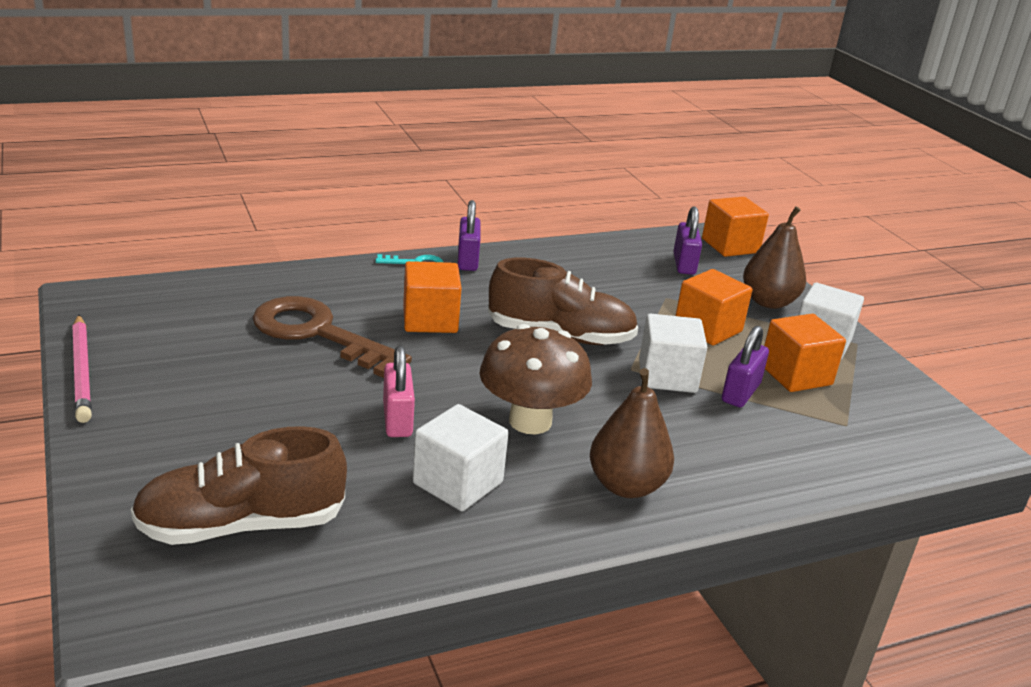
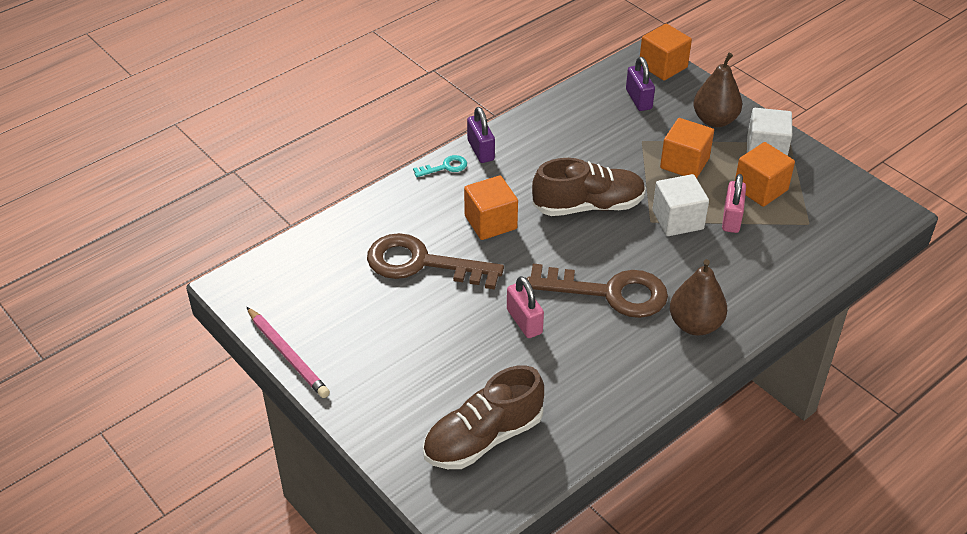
camera: 15 degrees left, 15 degrees up
white cube [413,404,509,511] -> none
brown mushroom [479,324,592,434] -> brown key [527,264,668,318]
purple padlock [722,326,769,408] -> pink padlock [722,174,746,233]

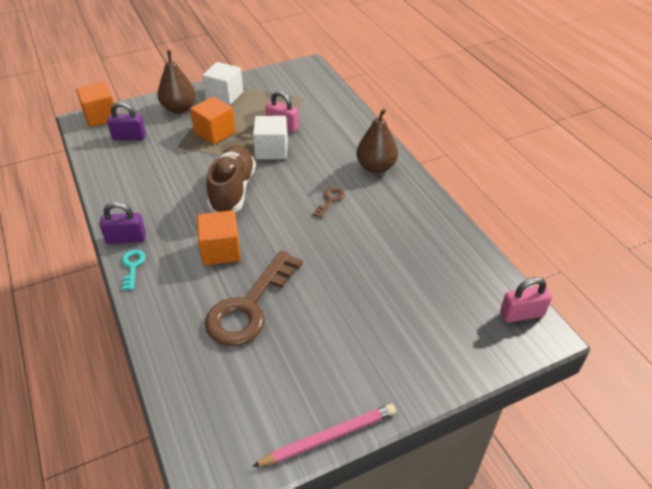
camera: 75 degrees left, 0 degrees up
brown shoe [423,365,544,469] -> none
pink padlock [507,276,544,338] -> pink padlock moved to [500,277,552,323]
brown key [527,264,668,318] -> brown key [312,187,345,219], size x0.43
orange cube [735,142,795,207] -> none

